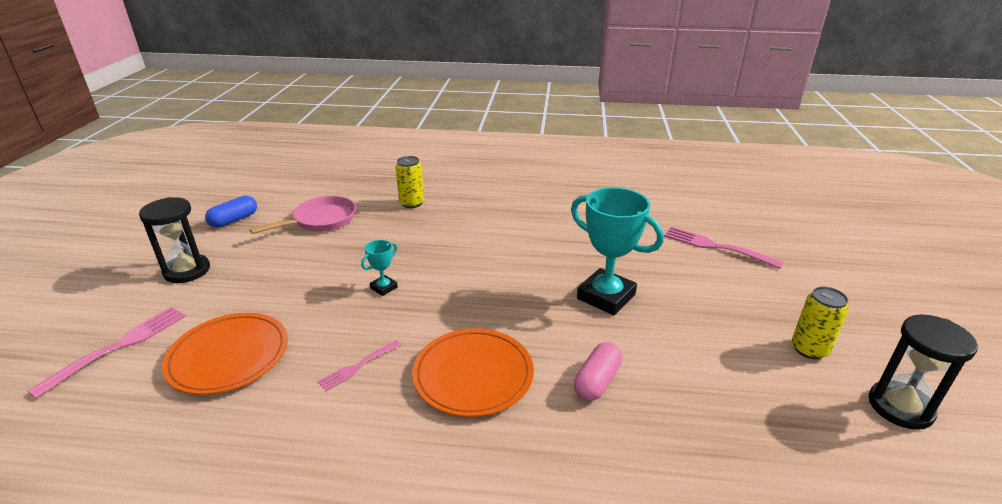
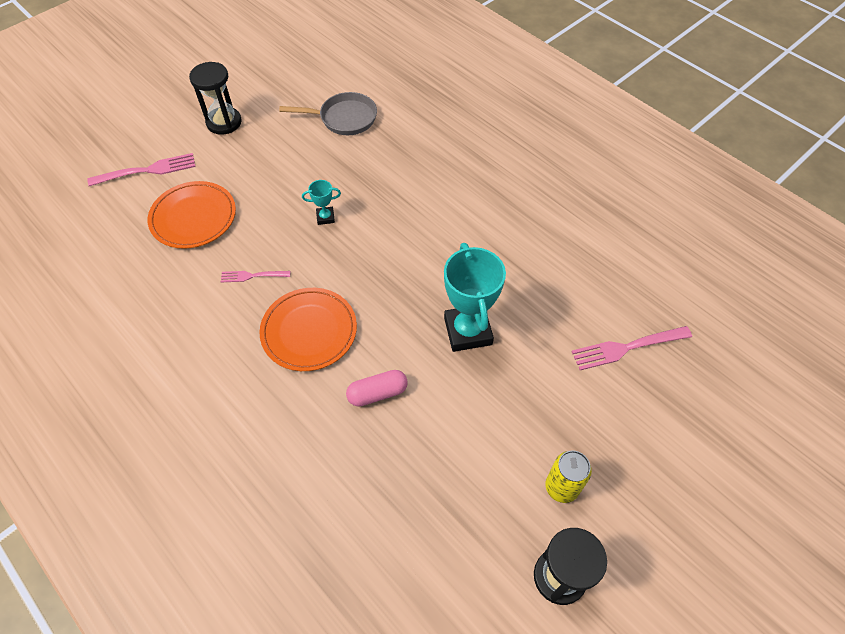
camera: 40 degrees right, 25 degrees up
blue capsule [205,196,257,228] -> none
pink pan [250,196,356,234] -> grey pan [279,92,377,135]
yellow can [395,156,424,208] -> none
pink fork [664,227,783,269] -> pink fork turned 90 degrees counterclockwise [571,326,692,370]

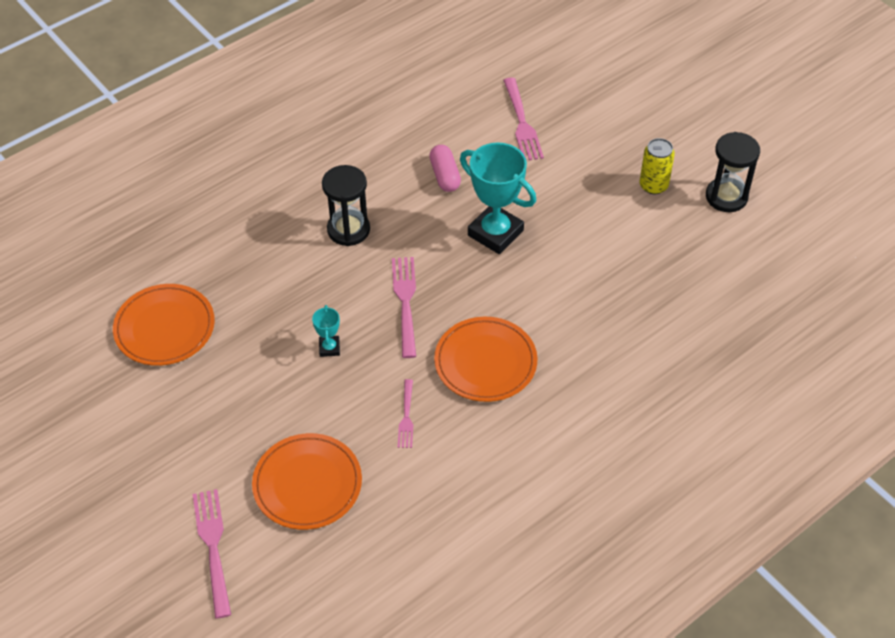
camera: 85 degrees left, 5 degrees down
black hourglass [189,62,242,135] -> black hourglass moved to [322,165,370,246]
grey pan [279,92,377,135] -> orange plate [113,284,215,366]
pink capsule [346,370,408,406] -> pink capsule moved to [429,145,461,192]
turquoise trophy [444,243,506,352] -> turquoise trophy turned 45 degrees clockwise [460,142,536,254]
none -> pink fork [392,257,416,358]

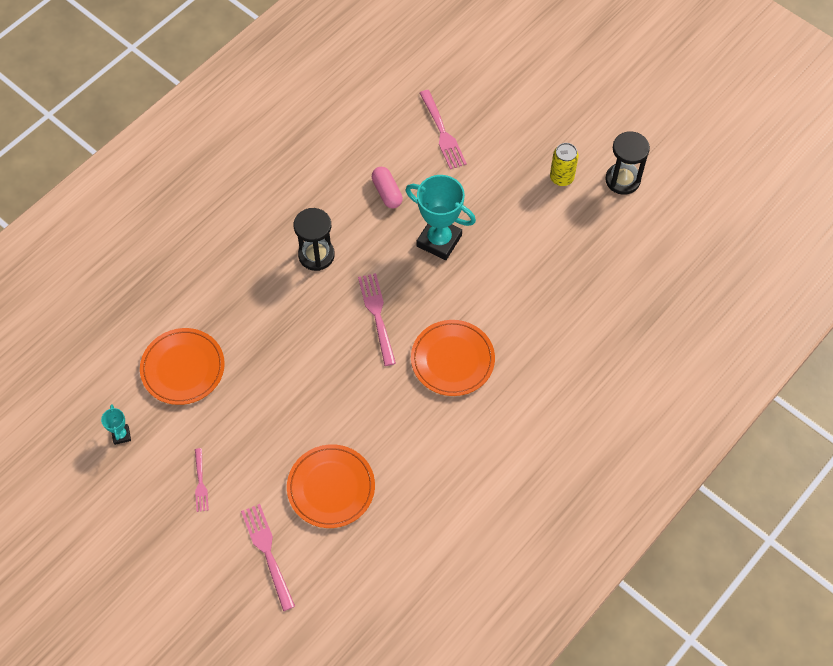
camera: 10 degrees left, 10 degrees up
turquoise trophy [312,305,340,357] -> turquoise trophy moved to [101,405,131,445]
pink fork [398,379,413,448] -> pink fork moved to [195,448,209,512]

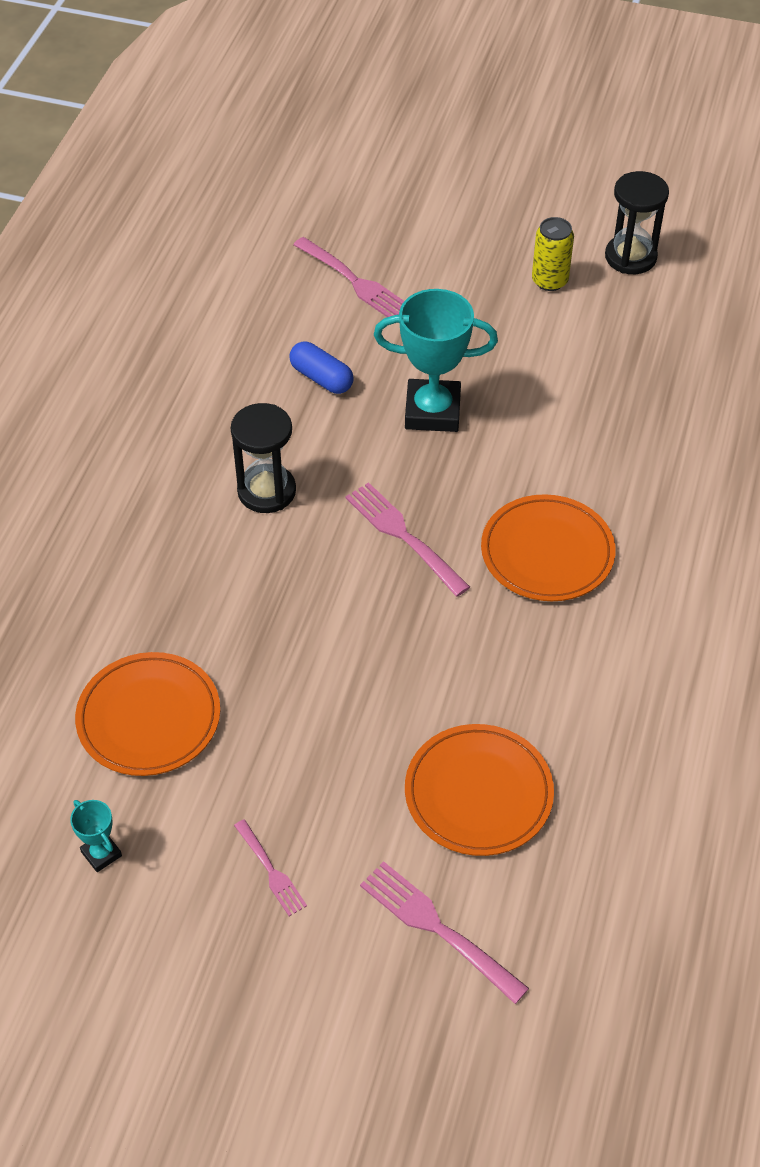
camera: 25 degrees left, 10 degrees down
pink capsule [372,167,403,208] -> blue capsule [290,342,354,394]

